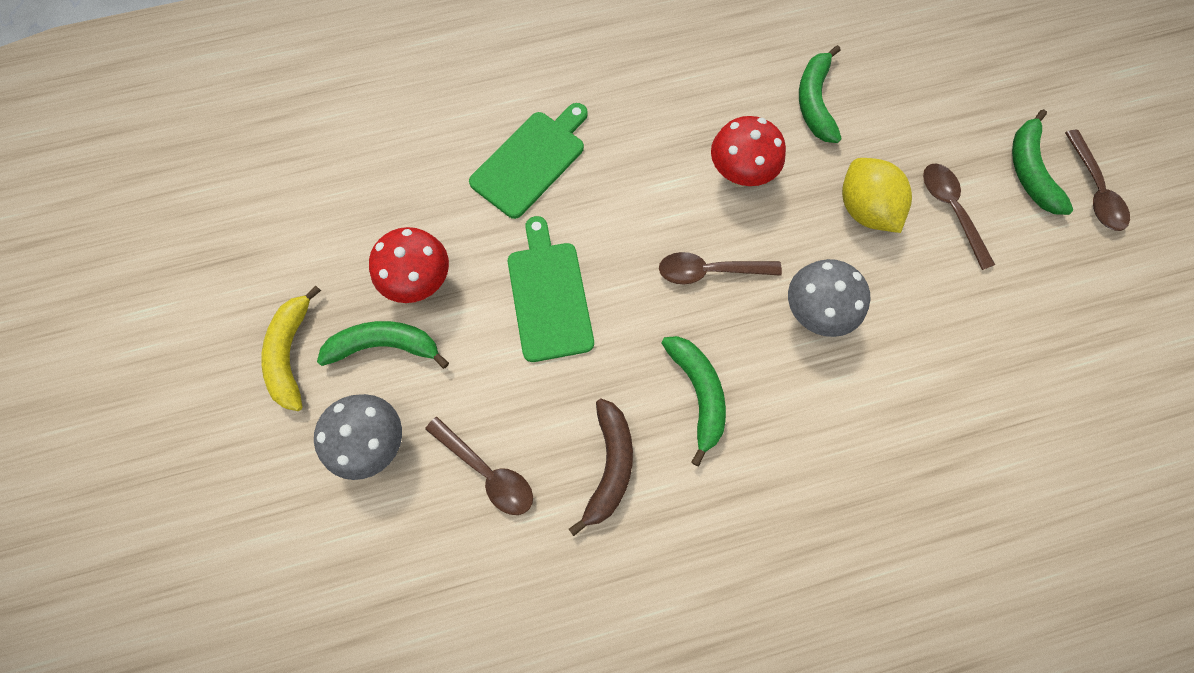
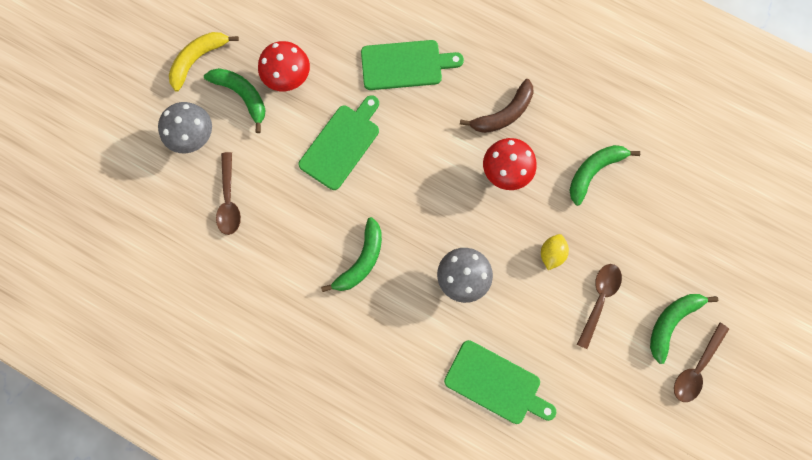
camera: 45 degrees right, 5 degrees up
brown banana [569,398,633,536] -> brown banana moved to [460,79,533,133]
brown spoon [659,252,782,284] -> none
yellow lemon [842,158,912,233] -> yellow lemon [541,234,569,270], size x0.61
none -> green cutting board [444,340,556,424]

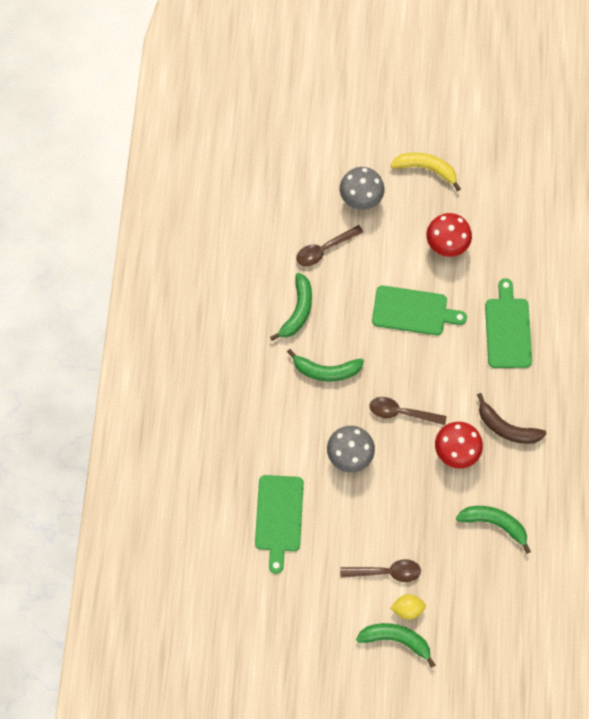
camera: 65 degrees right, 5 degrees down
green banana [204,68,265,133] -> green banana moved to [270,273,312,341]
green cutting board [361,40,464,90] -> green cutting board turned 150 degrees counterclockwise [485,278,532,368]
yellow lemon [541,234,569,270] -> yellow lemon moved to [391,594,426,620]
brown spoon [674,322,729,402] -> brown spoon moved to [370,397,446,425]

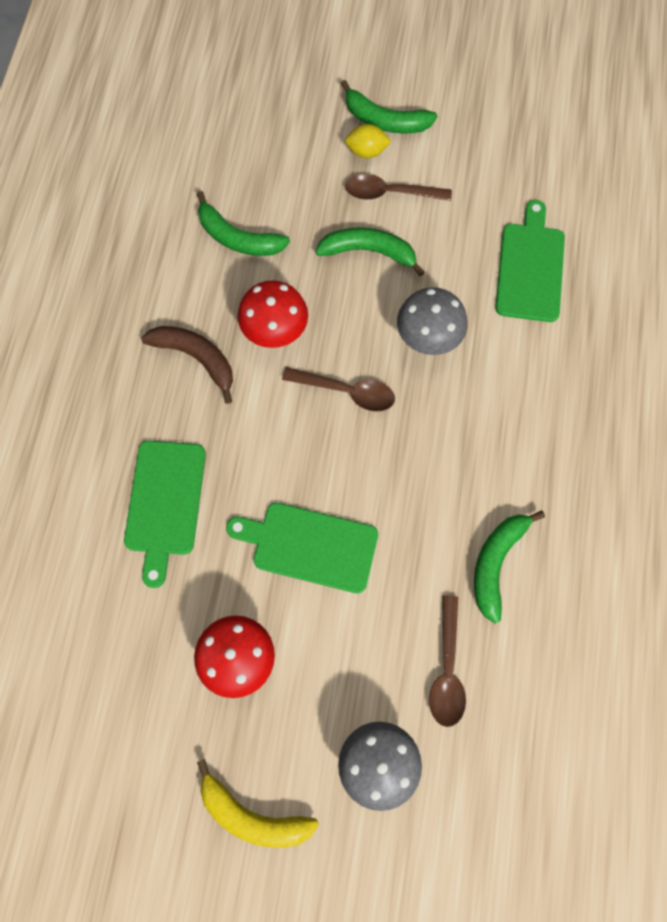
camera: 175 degrees left, 0 degrees up
green banana [287,349,364,381] -> green banana moved to [315,227,425,277]
brown spoon [296,225,363,266] -> brown spoon turned 120 degrees clockwise [429,595,466,727]

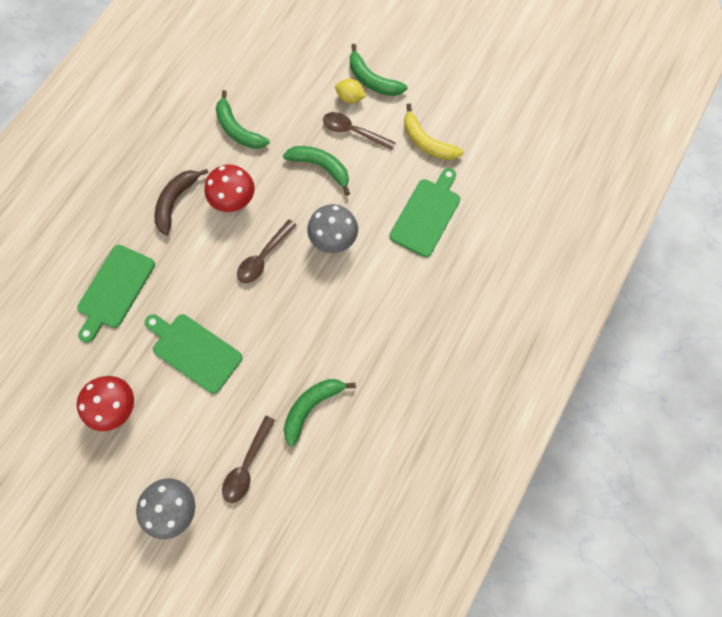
camera: 20 degrees right, 0 degrees up
brown banana [141,326,233,404] -> brown banana turned 120 degrees counterclockwise [155,169,208,235]
yellow banana [197,759,319,848] -> yellow banana moved to [404,104,464,160]
brown spoon [282,367,395,412] -> brown spoon turned 90 degrees clockwise [237,219,296,283]

